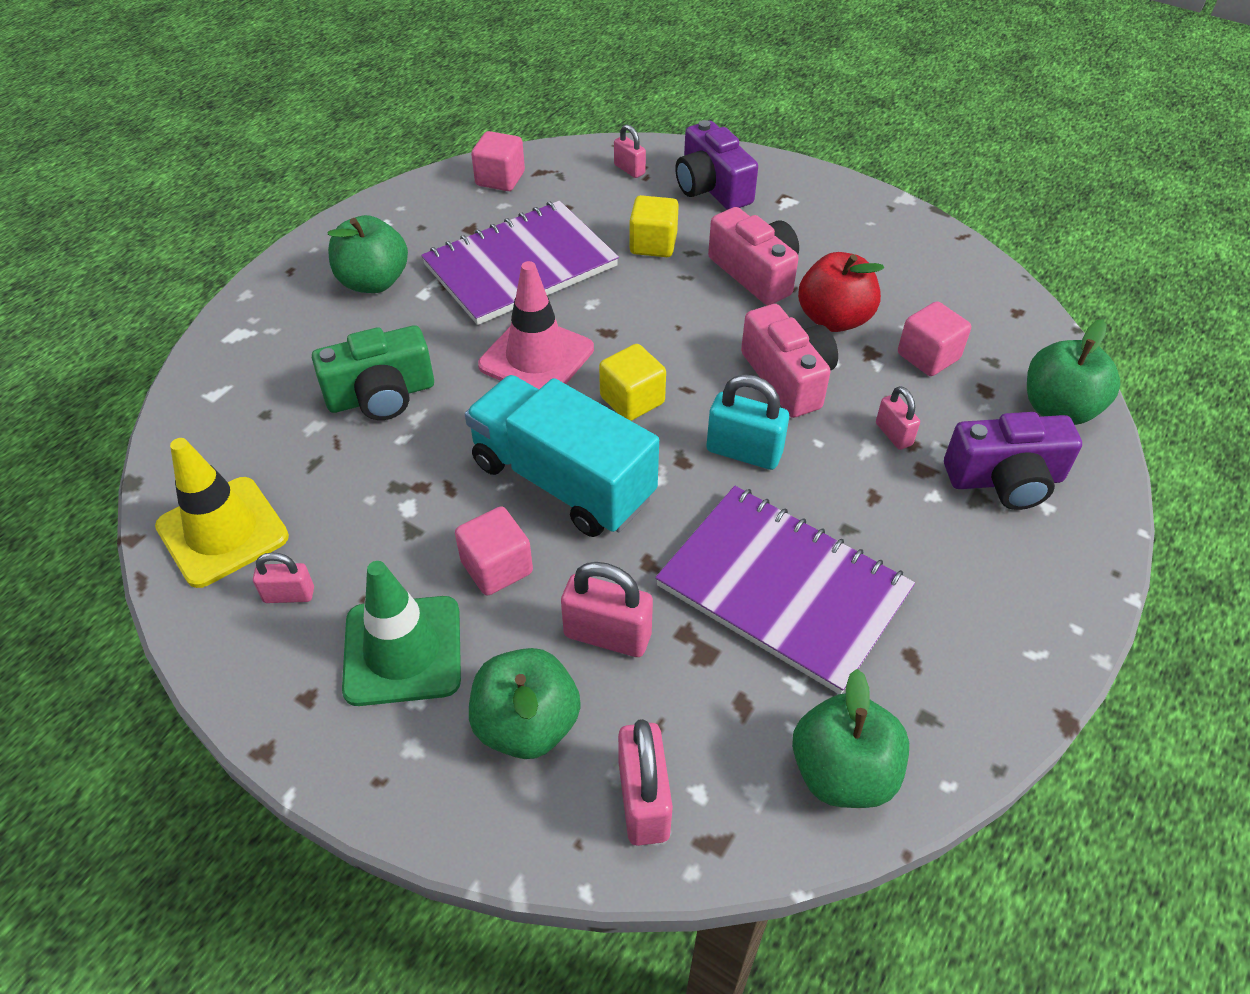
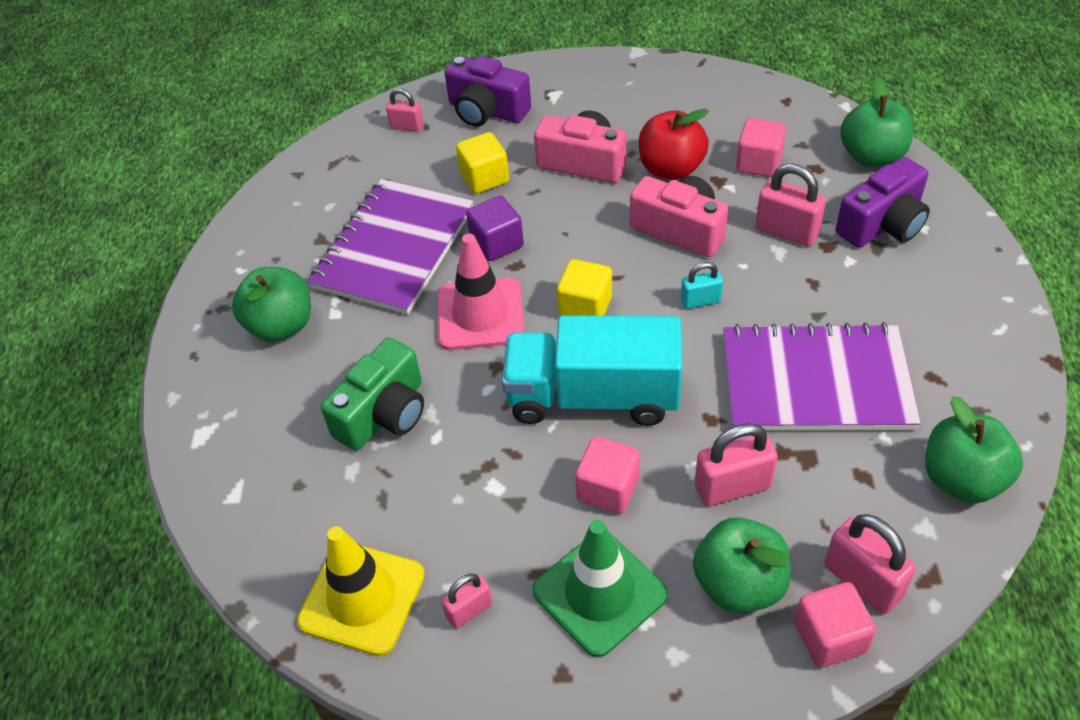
camera: 30 degrees left, 0 degrees up
pink cube [471,131,525,191] -> pink cube moved to [794,582,877,668]
turquoise padlock [706,374,789,470] -> turquoise padlock [681,262,723,309], size x0.60
pink padlock [876,386,920,450] -> pink padlock [755,163,826,247], size x1.66
none -> purple cube [466,195,524,261]

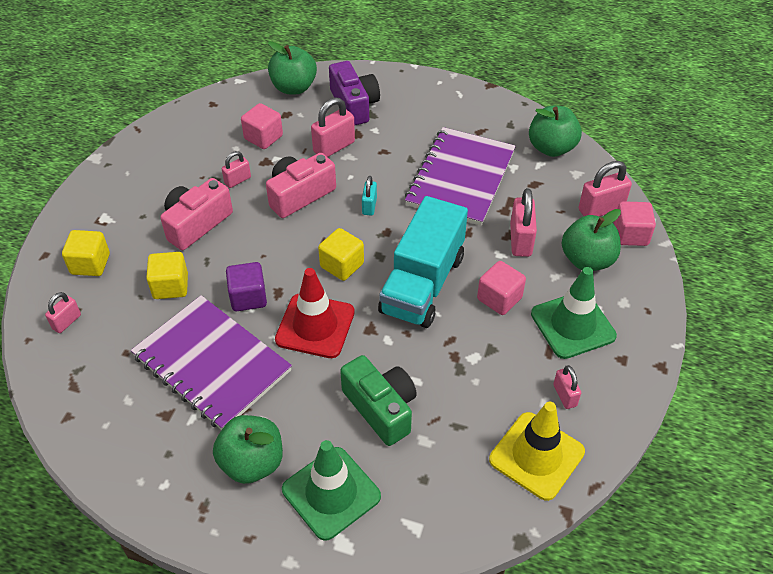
camera: 75 degrees left, 0 degrees up
pink traffic cone [437,234,525,350] -> red traffic cone [275,268,355,358]
purple camera [445,56,531,127] -> yellow cube [62,230,110,276]
red apple [639,109,709,180] -> pink padlock [222,151,251,188]
none -> green traffic cone [282,440,381,541]

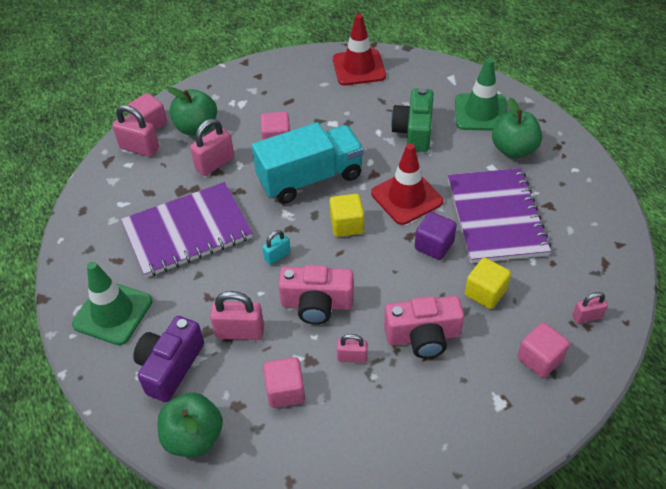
camera: 135 degrees left, 0 degrees up
yellow cube [62,230,110,276] -> pink cube [517,322,570,378]
yellow traffic cone [489,402,585,501] -> red traffic cone [333,14,386,85]
green apple [529,106,582,157] -> none
green traffic cone [531,267,617,359] -> green traffic cone moved to [72,262,152,345]
pink padlock [553,365,581,409] -> none

